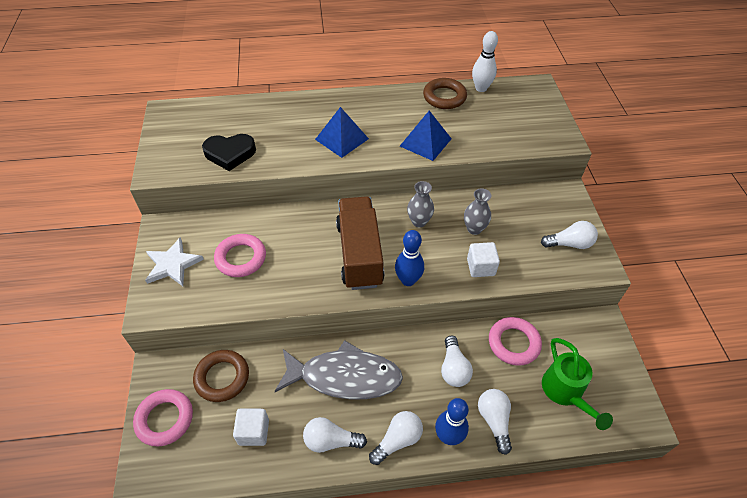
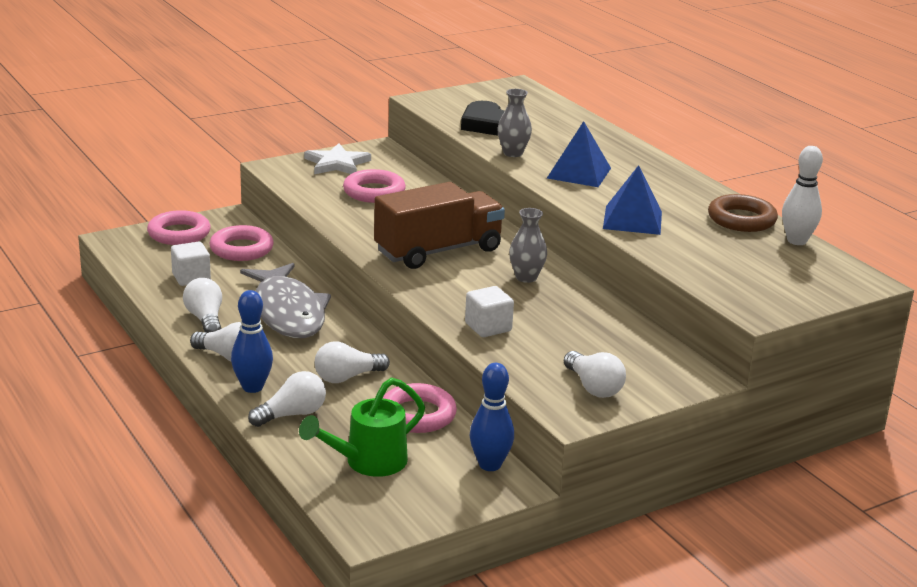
camera: 65 degrees right, 25 degrees down
brown ring [193,350,249,402] -> pink ring [209,225,274,261]
blue bowling pin [395,230,424,286] -> blue bowling pin moved to [470,363,514,471]
grey vase [464,188,491,235] -> grey vase moved to [497,89,532,157]

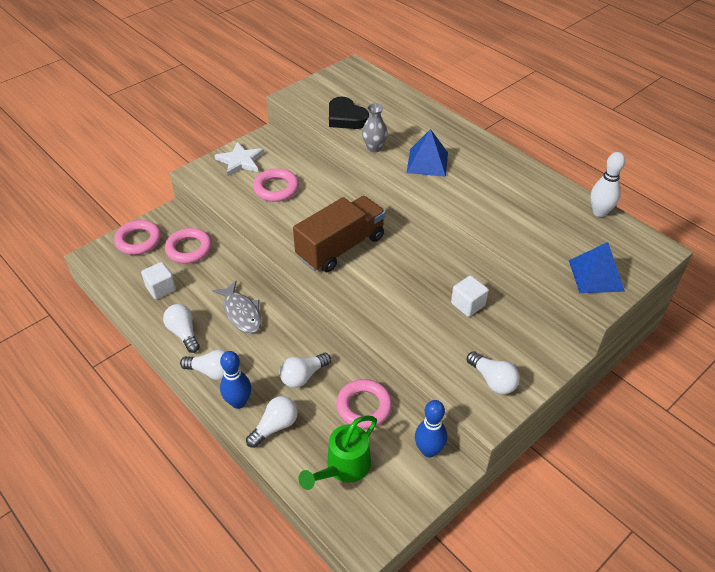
camera: 10 degrees left, 20 degrees up
grey fish [240,263,331,338] -> grey fish [212,281,261,333], size x0.64
white cube [465,286,514,337] -> white cube moved to [451,275,489,317]
grey vase [509,208,547,283] -> none
blue pyramid [603,165,662,235] -> blue pyramid moved to [569,242,625,293]
brown ring [708,194,778,232] -> none

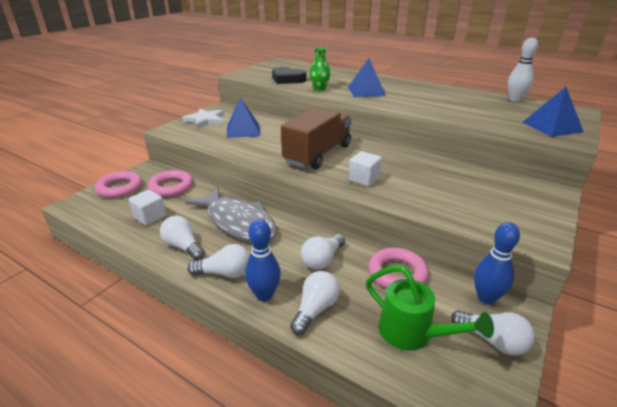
camera: 15 degrees left, 15 degrees down
grey fish [212,281,261,333] -> grey fish [185,187,277,241], size x1.56
pink ring [253,168,299,202] -> blue pyramid [227,97,261,138]
green watering can [298,416,377,490] -> green watering can turned 75 degrees counterclockwise [366,265,494,350]
grey vase [362,103,388,153] -> green vase [310,47,330,91]
white cube [451,275,489,317] -> white cube moved to [348,151,382,187]
white light bulb [467,351,520,394] -> white light bulb moved to [451,310,535,355]

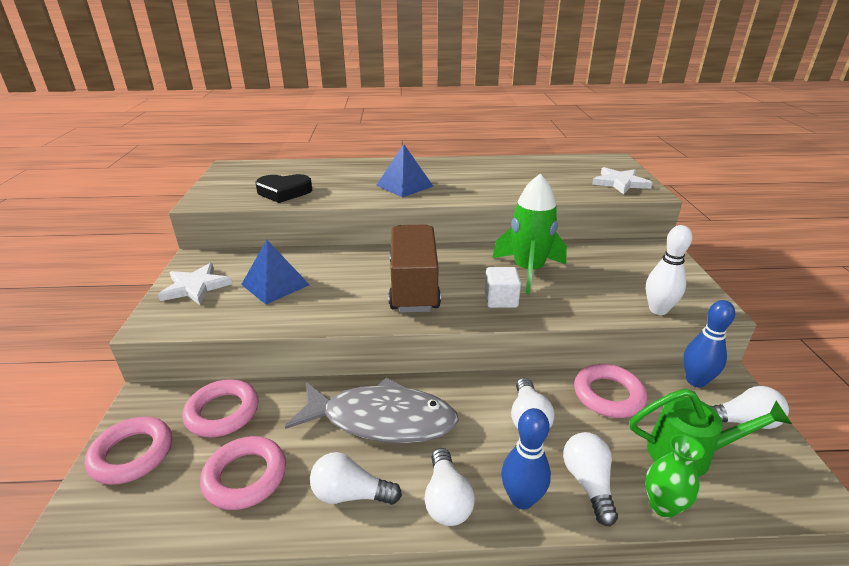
camera: 35 degrees left, 0 degrees up
white cube [129,190,166,226] -> pink ring [200,436,286,510]
white light bulb [188,244,250,278] -> white light bulb turned 120 degrees clockwise [425,448,475,526]
green vase [310,47,330,91] -> green vase moved to [645,434,705,518]
white bowling pin [508,38,538,102] -> white bowling pin moved to [646,225,692,315]
blue pyramid [522,87,584,137] -> white star [592,167,652,195]
none -> green rocket [492,173,567,294]

